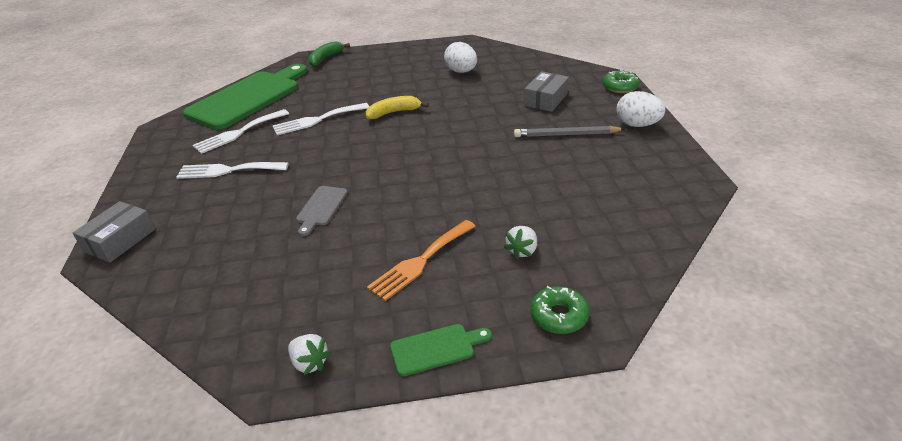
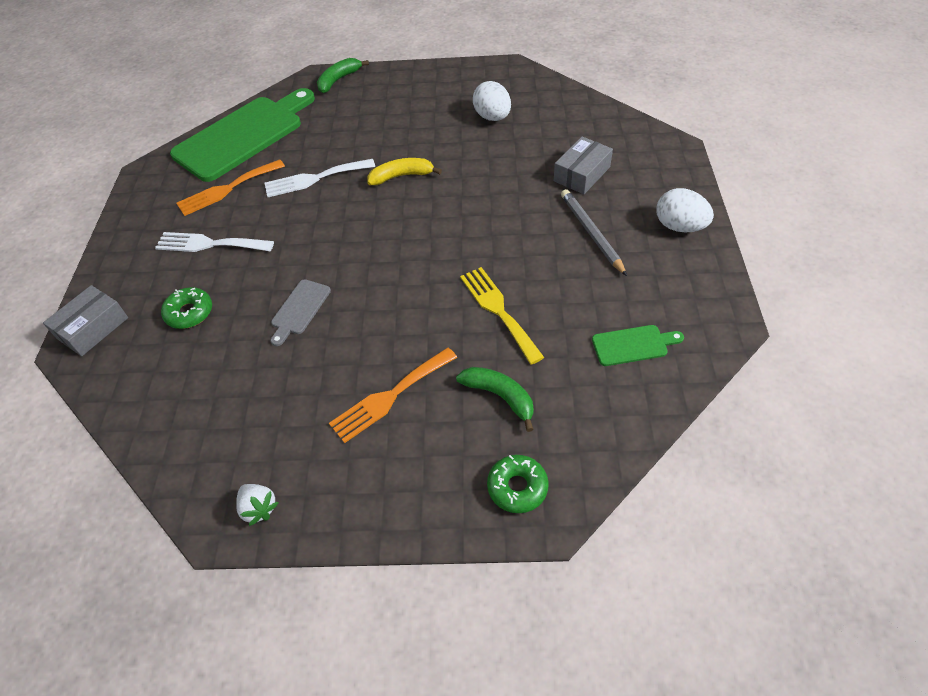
camera: 10 degrees right, 15 degrees up
white fork [193,109,289,154] -> orange fork [176,159,285,216]
green cutting board [390,324,492,376] -> green cutting board moved to [592,325,684,366]
white strawberry [504,226,537,259] -> green banana [456,367,534,432]
grey pencil [514,126,625,137] -> grey pencil turned 60 degrees clockwise [561,189,627,276]
green donut [603,70,639,93] -> green donut moved to [161,287,212,329]
none -> yellow fork [460,267,545,365]

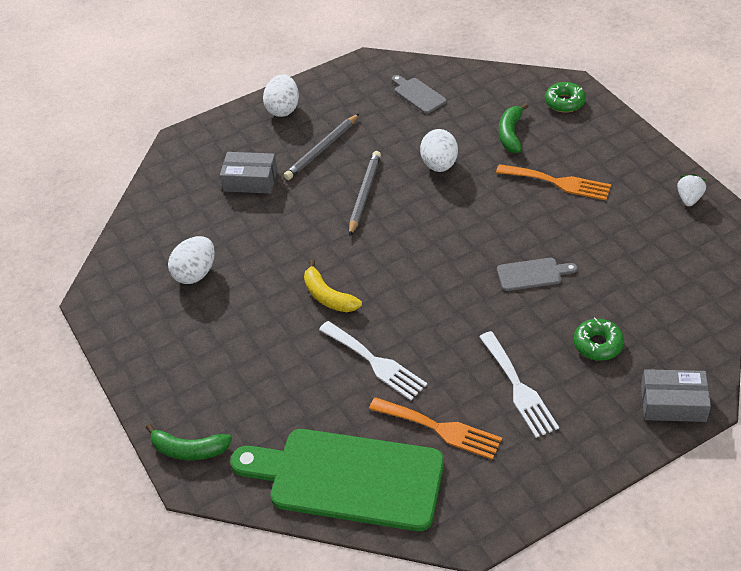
camera: 120 degrees left, 5 degrees down
yellow fork [460,267,545,365] -> white egg [420,129,458,172]
green cutting board [592,325,684,366] -> grey cutting board [392,75,447,114]
none -> grey pencil [349,151,381,236]

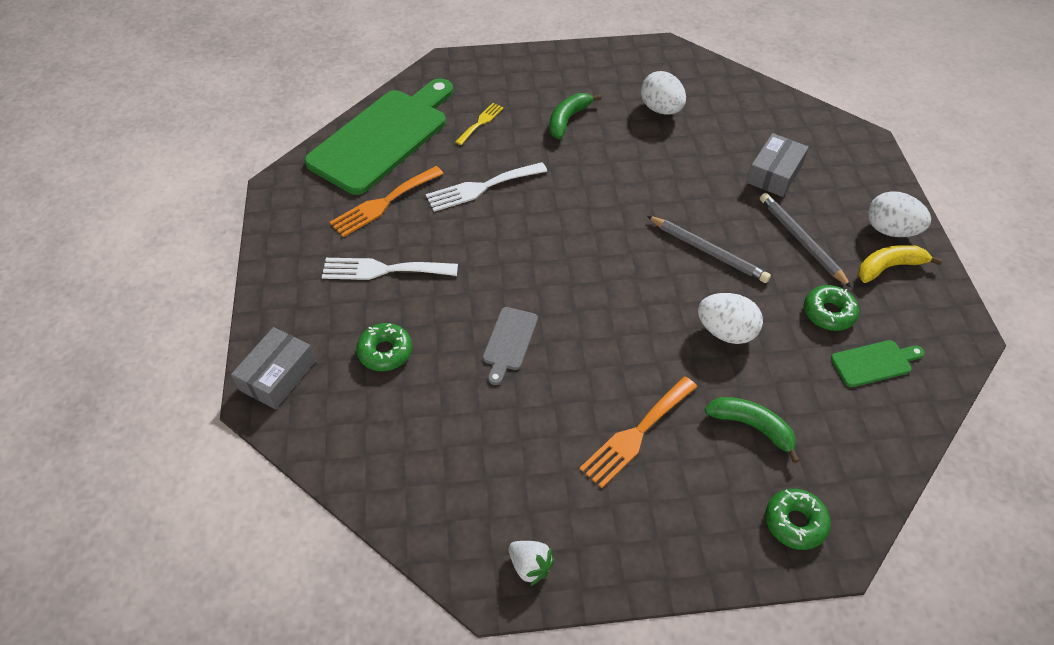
camera: 110 degrees right, 5 degrees up
green banana [146,424,232,460] -> green banana moved to [549,93,602,139]
yellow banana [304,260,362,312] -> yellow banana moved to [858,245,943,283]
grey cutting board [392,75,447,114] -> green cutting board [831,340,924,387]
none -> yellow fork [455,103,503,145]
none -> green donut [804,285,859,331]

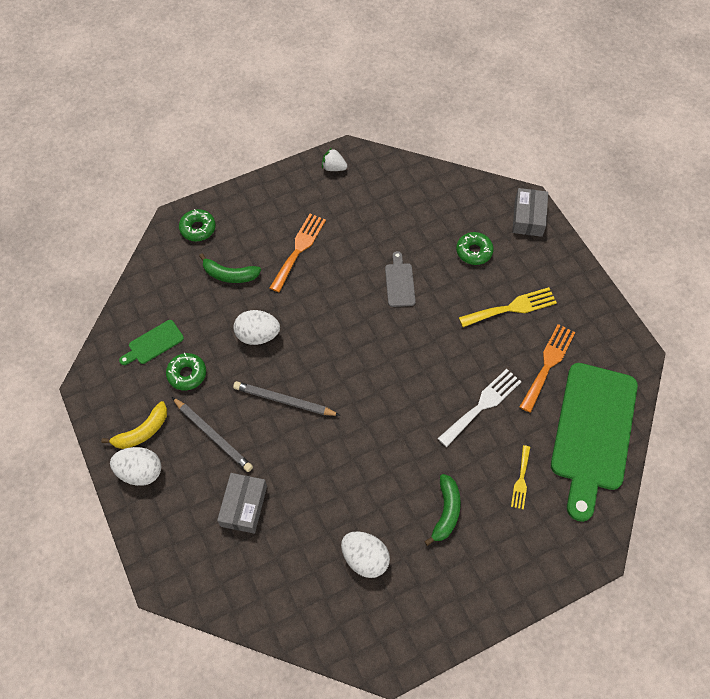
camera: 160 degrees right, 10 degrees up
white fork [322,258,458,280] -> yellow fork [459,287,557,327]

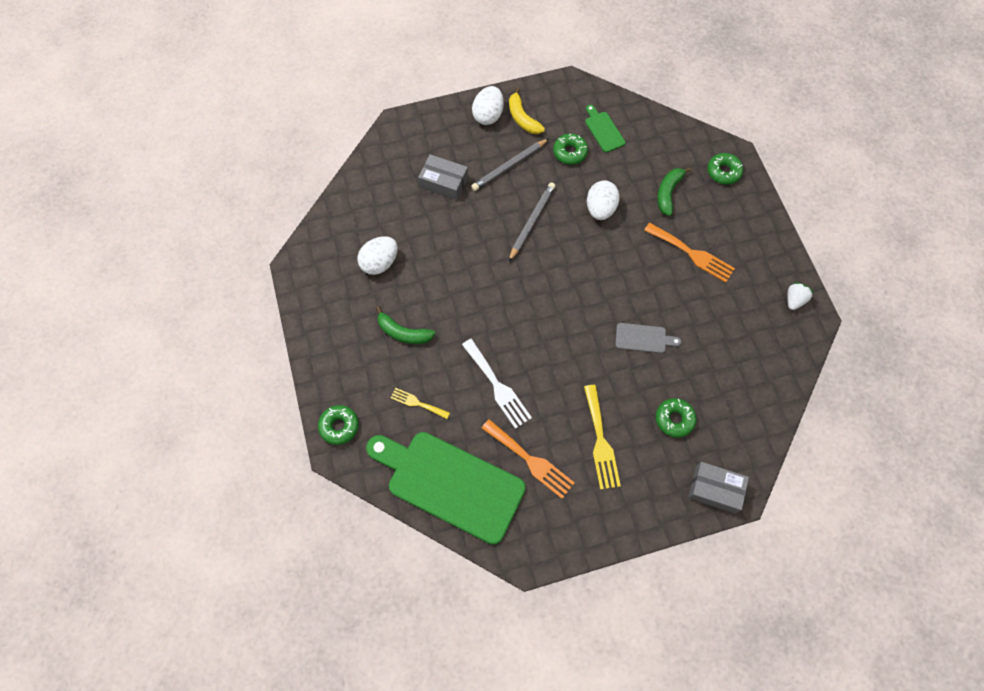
camera: 100 degrees right, 5 degrees up
none -> green donut [318,405,359,445]

